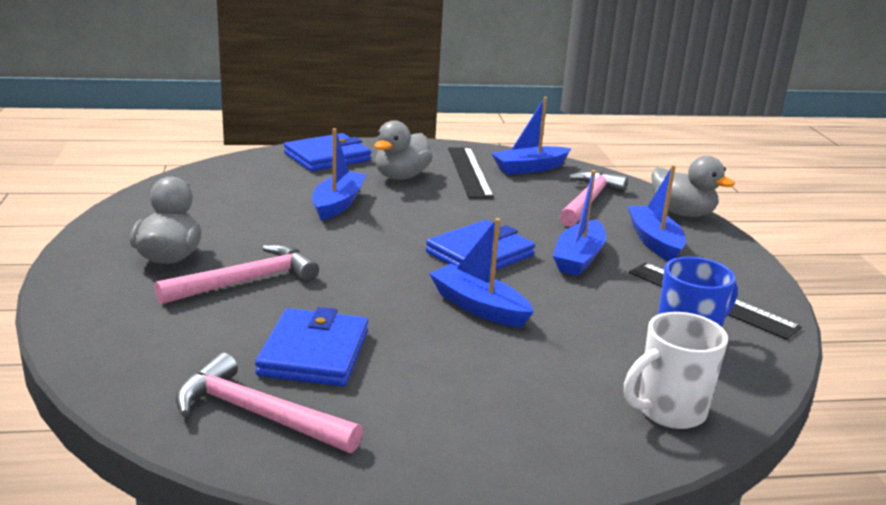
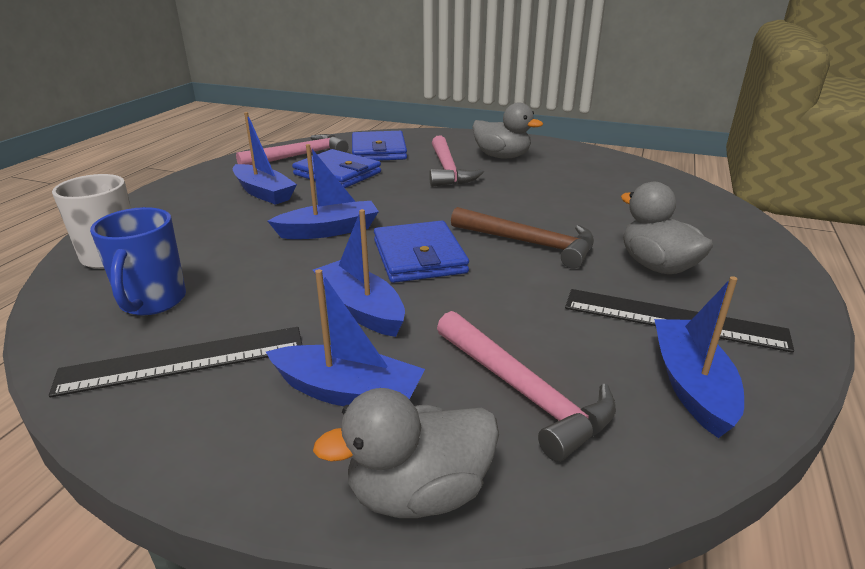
camera: 120 degrees right, 5 degrees up
blue wallet [284,133,371,171] -> blue wallet moved to [352,131,407,161]
blue boat [312,128,367,221] -> blue boat moved to [233,112,297,205]
none -> brown hammer [451,207,594,269]

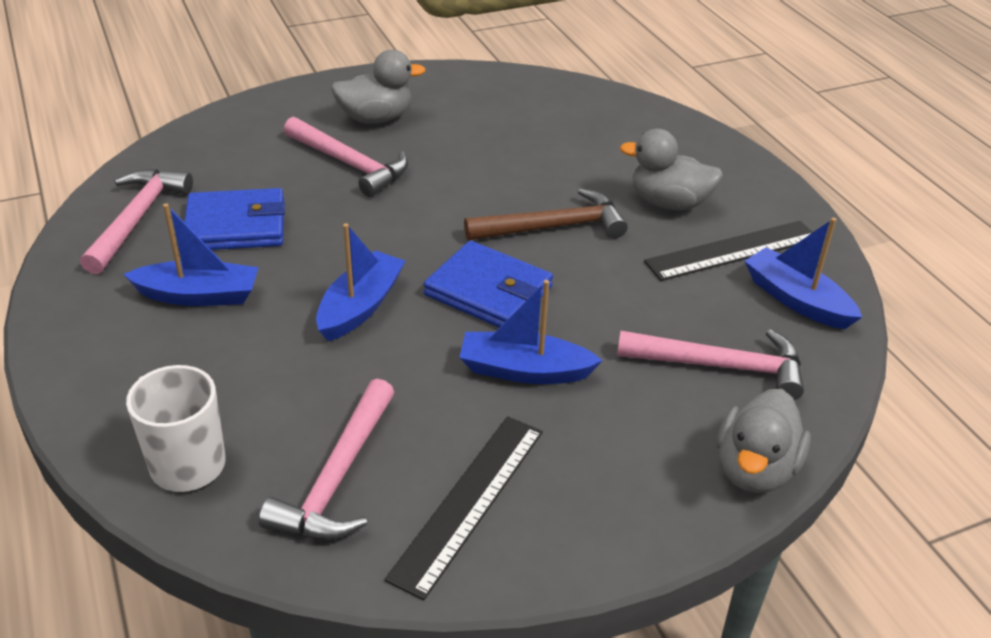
camera: 45 degrees left, 10 degrees up
blue mug [90,207,186,315] -> pink hammer [259,379,395,540]
blue boat [266,269,425,406] -> none
blue wallet [352,131,407,161] -> none

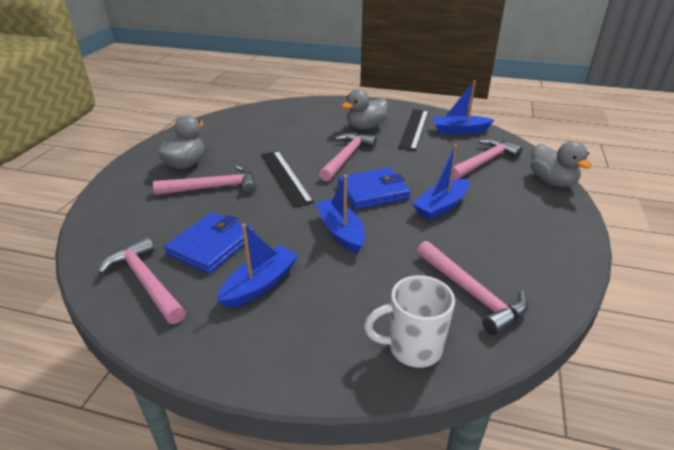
camera: 50 degrees left, 5 degrees down
black ruler [385,416,543,600] -> black ruler moved to [261,151,314,207]
brown hammer [464,188,628,240] -> pink hammer [319,133,377,181]

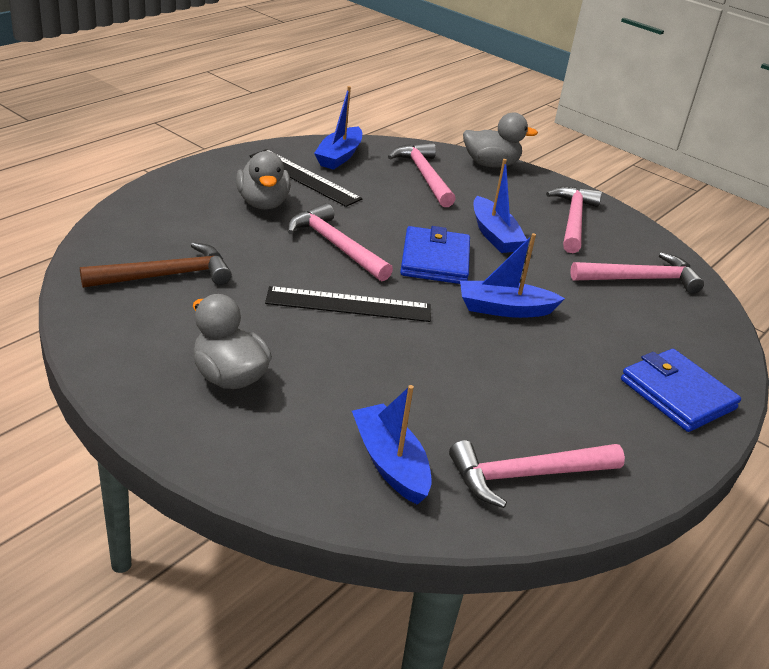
camera: 70 degrees left, 0 degrees up
pink hammer [153,165,256,195] -> pink hammer moved to [546,187,602,253]
blue wallet [164,212,254,274] -> blue wallet moved to [621,349,741,432]
blue boat [217,224,299,309] -> blue boat moved to [352,385,432,505]
white mug [364,275,455,368] -> none
none -> brown hammer [80,242,232,288]

